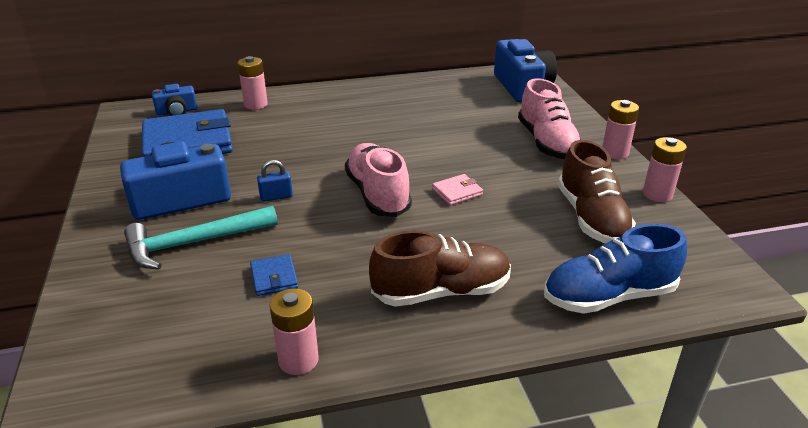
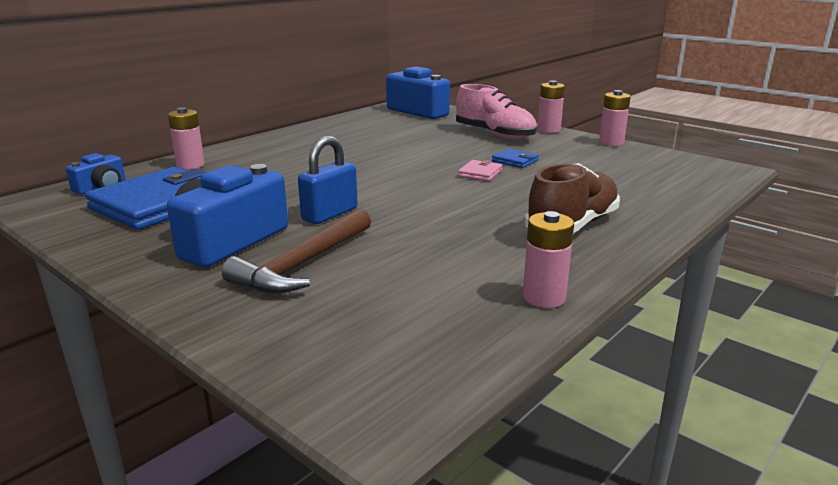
camera: 35 degrees left, 10 degrees down
turquoise hammer [124,206,278,269] -> brown hammer [222,208,371,293]
blue wallet [250,254,298,296] -> blue wallet moved to [492,148,539,168]
blue padlock [257,160,293,202] -> blue padlock [298,136,358,224], size x1.67
pink shoe [345,143,412,217] -> none
blue shoe [544,224,687,314] -> none
brown shoe [558,140,636,244] -> none

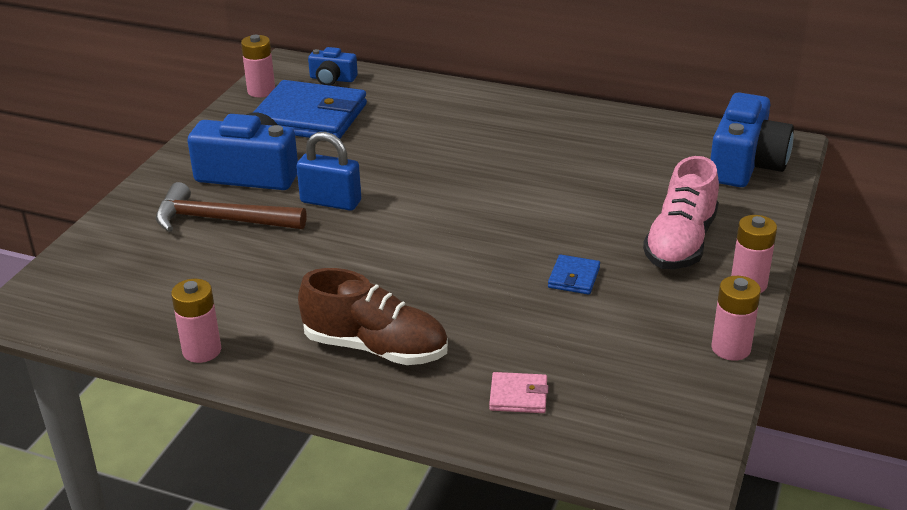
camera: 70 degrees right, 10 degrees up
pink battery [168,107,205,169] -> pink battery moved to [241,35,275,97]
pink wallet [458,160,502,181] -> pink wallet moved to [489,372,549,413]

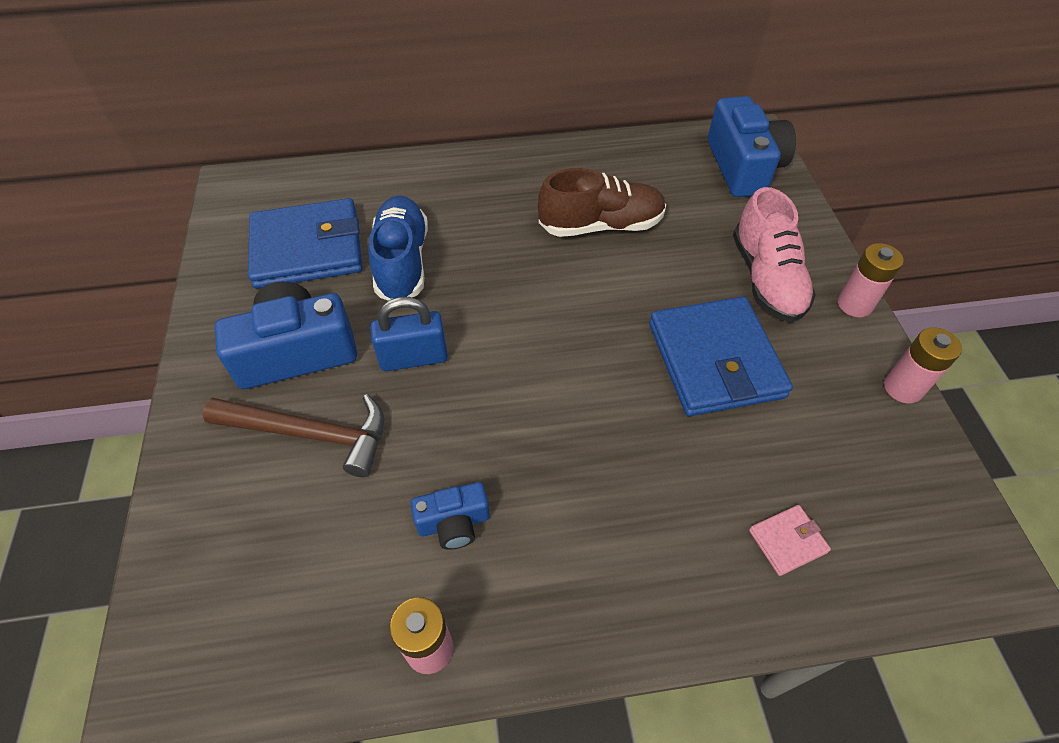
camera: 30 degrees left, 20 degrees up
brown hammer [156,182,306,232] -> brown hammer turned 150 degrees counterclockwise [203,394,384,477]
pink battery [241,35,275,97] -> none
brown shoe [298,268,448,365] -> brown shoe moved to [538,168,666,237]
blue camera [308,47,358,86] -> blue camera moved to [411,482,490,550]
blue wallet [548,255,600,295] -> blue wallet [649,296,793,416], size x2.36
none -> blue shoe [368,196,428,301]

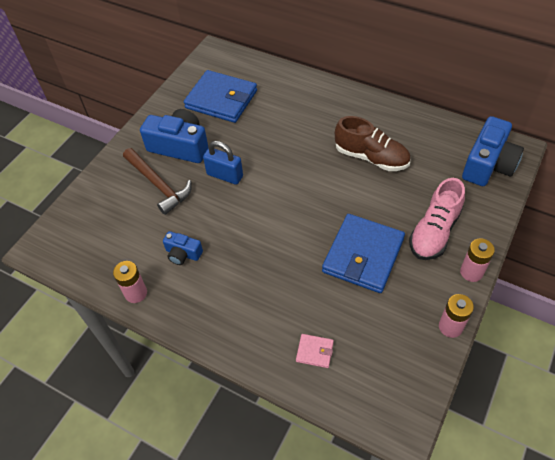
camera: 40 degrees right, 0 degrees up
blue shoe [368,196,428,301] -> none

